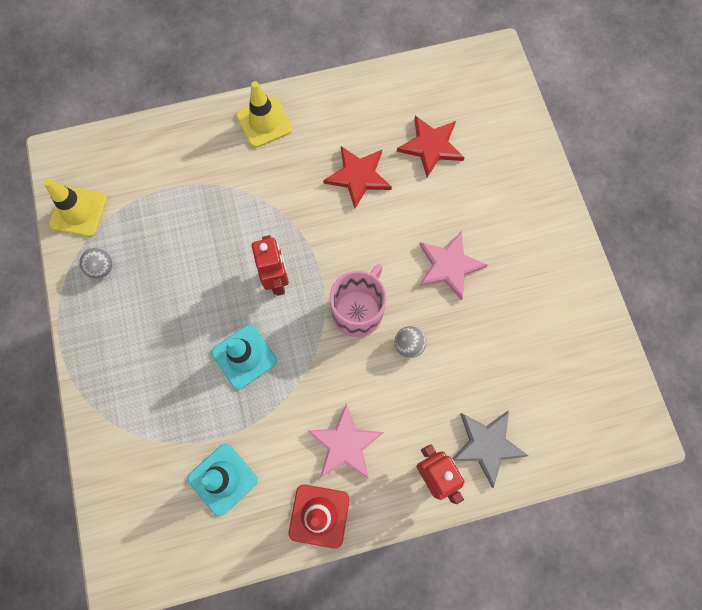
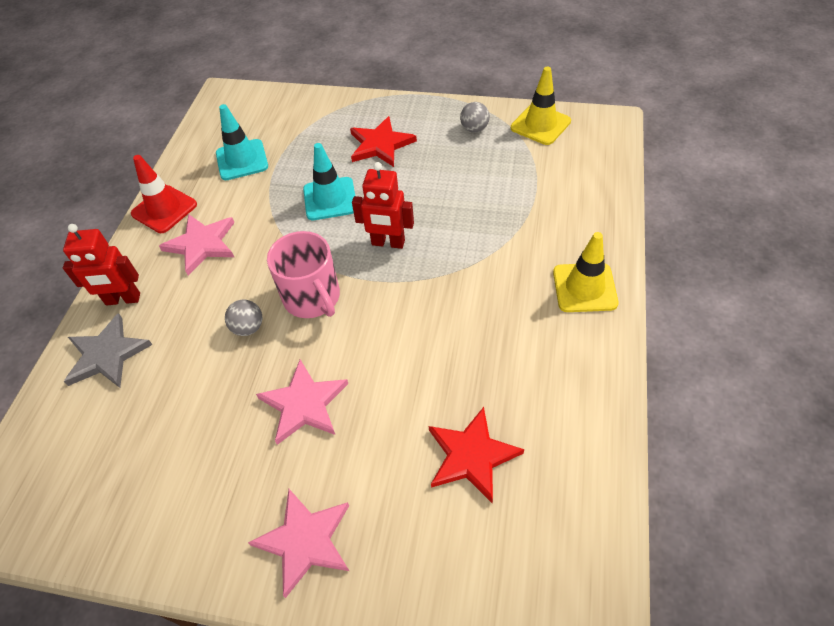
camera: 120 degrees right, 20 degrees down
red star [323,146,392,208] -> red star moved to [350,116,417,167]
none -> pink star [248,489,349,598]

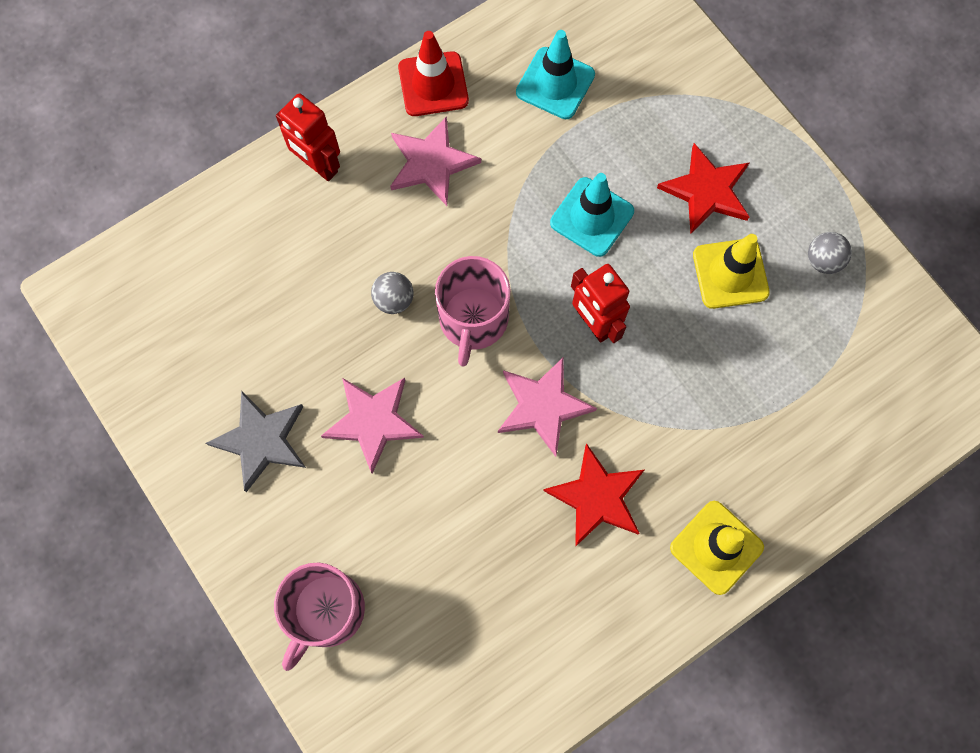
camera: 40 degrees right, 20 degrees up
grey star [64,313,152,388] -> grey star moved to [206,391,306,492]
pink star [248,489,349,598] -> pink star moved to [498,357,597,457]
red star [429,407,524,503] -> red star moved to [543,443,644,547]
yellow traffic cone [511,67,571,145] -> yellow traffic cone moved to [693,234,770,309]
none -> pink mug [274,562,365,671]

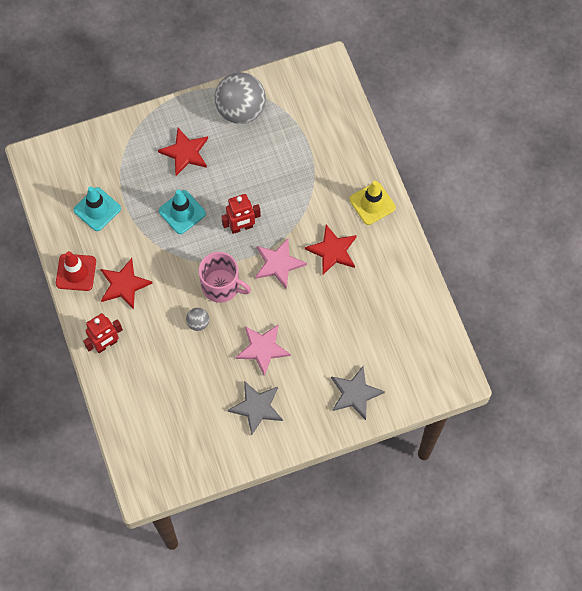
camera: 75 degrees left, 5 degrees down
pink mug [274,562,365,671] -> grey star [331,366,385,420]
pink star [390,116,481,206] -> red star [101,258,153,310]
yellow traffic cone [693,234,770,309] -> none
grey ball [808,232,852,274] -> grey ball [215,72,266,124], size x2.31

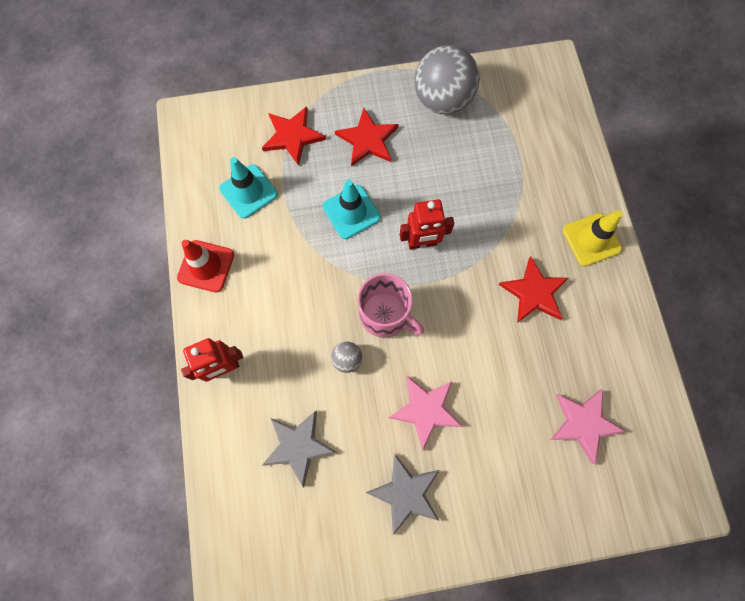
camera: 10 degrees right, 5 degrees up
red star [101,258,153,310] -> red star moved to [262,106,326,166]
pink star [255,238,307,289] -> pink star moved to [551,389,626,464]
grey star [331,366,385,420] -> grey star moved to [262,410,337,488]

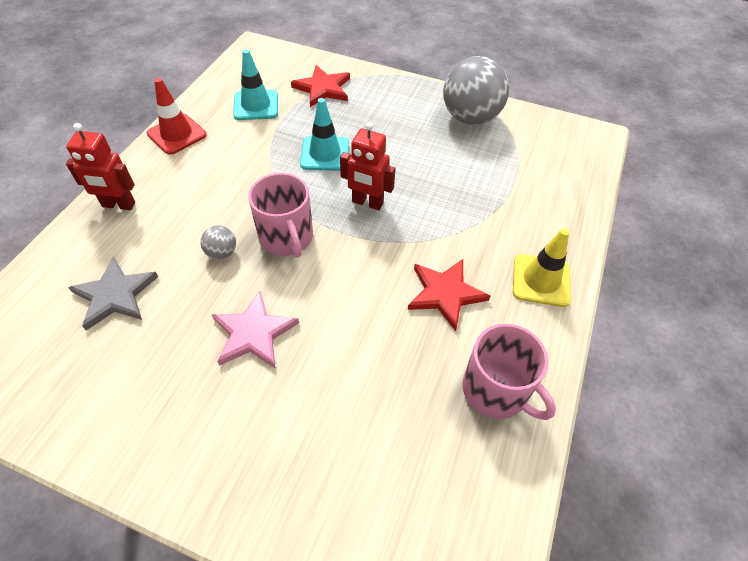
camera: 30 degrees right, 20 degrees down
red star [335,108,398,167] -> none
grey star [366,454,439,535] -> none
pink star [551,389,626,464] -> none
none -> pink mug [462,324,556,420]

